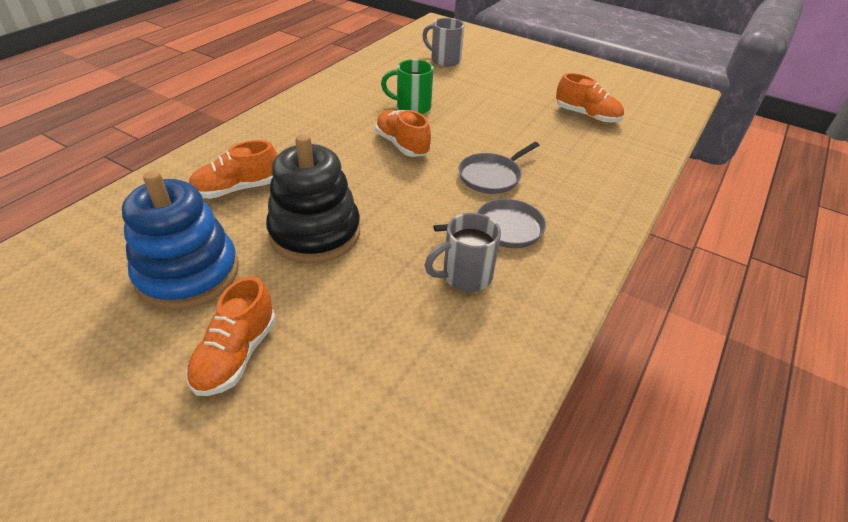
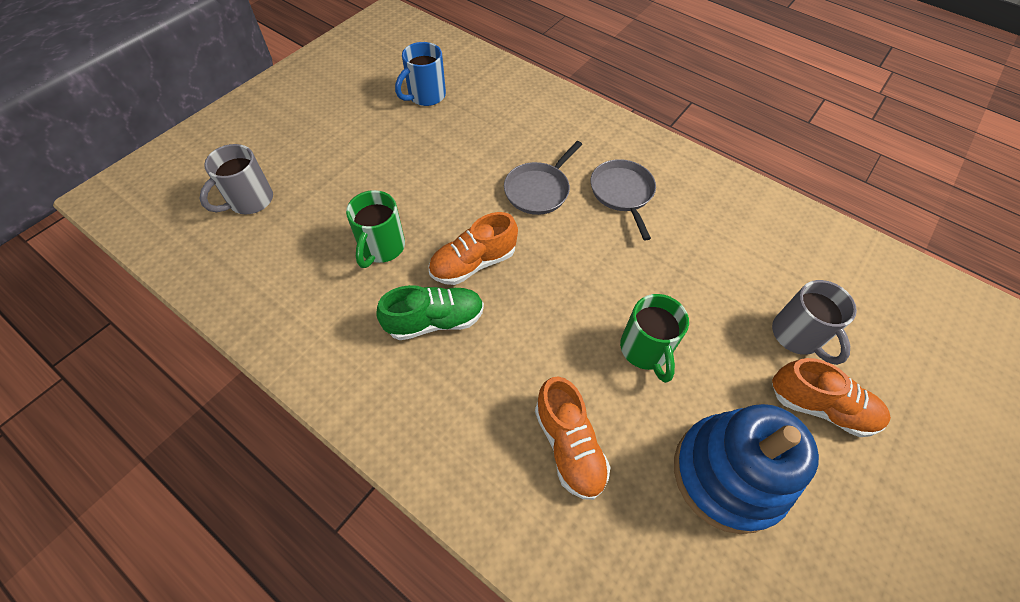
camera: 85 degrees left, 15 degrees up
black stacking toy [266,134,360,264] -> green mug [620,294,689,383]
grey mug [425,213,501,292] -> grey mug moved to [772,280,857,365]
grey pan [459,142,539,194] -> grey pan turned 75 degrees clockwise [504,141,582,215]
orange shoe [556,73,624,123] -> blue mug [395,42,446,106]
none -> green shoe [376,285,484,340]

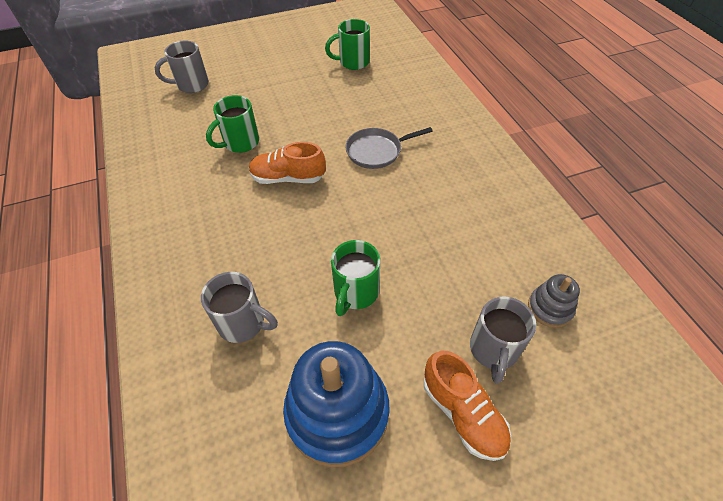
camera: 35 degrees right, 5 degrees down
green shoe [376,285,484,340] -> none
blue mug [395,42,446,106] -> green mug [325,19,370,70]
orange shoe [535,376,610,500] -> grey mug [201,272,278,343]
grey pan [591,159,656,241] -> none
none -> grey stacking toy [528,274,580,328]

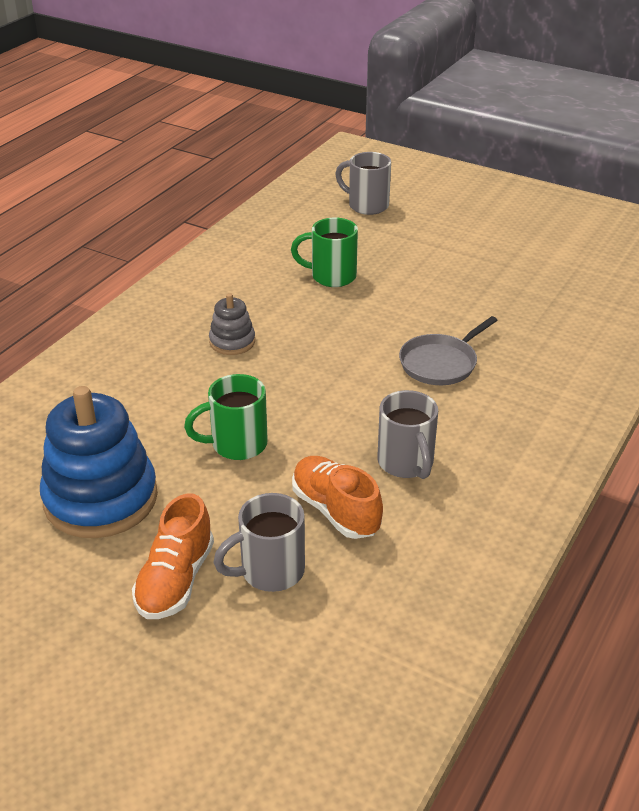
camera: 50 degrees right, 15 degrees down
grey mug [201,272,278,343] -> grey mug moved to [377,390,438,479]
orange shoe [249,142,326,184] -> orange shoe moved to [292,456,383,539]
green mug [325,19,370,70] -> none
grey pan [345,127,433,169] -> grey pan turned 75 degrees counterclockwise [399,316,498,385]
grey stacking toy [528,274,580,328] -> grey stacking toy moved to [209,293,255,355]

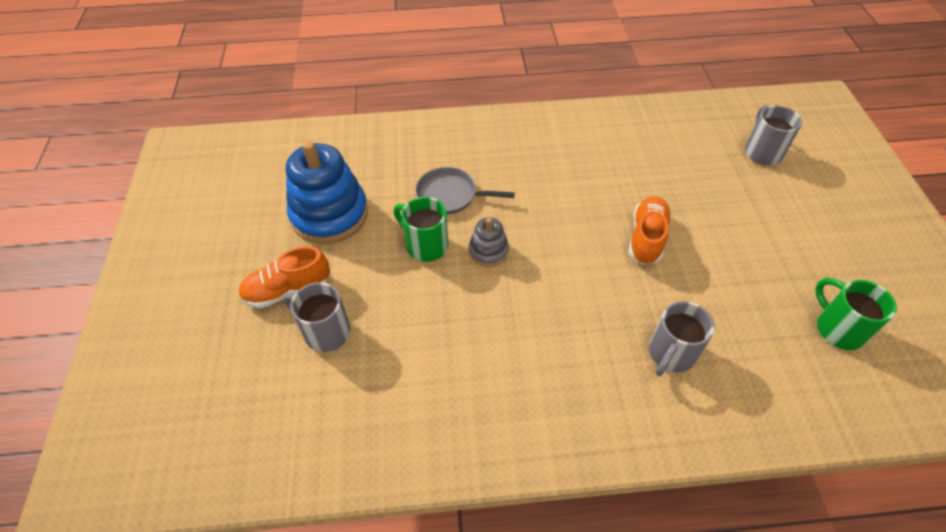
camera: 55 degrees right, 15 degrees up
grey stacking toy [209,293,255,355] -> grey stacking toy moved to [469,218,509,267]
green mug [291,217,358,287] -> green mug moved to [815,278,897,350]
orange shoe [292,456,383,539] -> orange shoe moved to [629,196,672,265]
grey mug [377,390,438,479] -> grey mug moved to [649,301,715,376]
grey pan [399,316,498,385] -> grey pan moved to [415,167,515,214]

